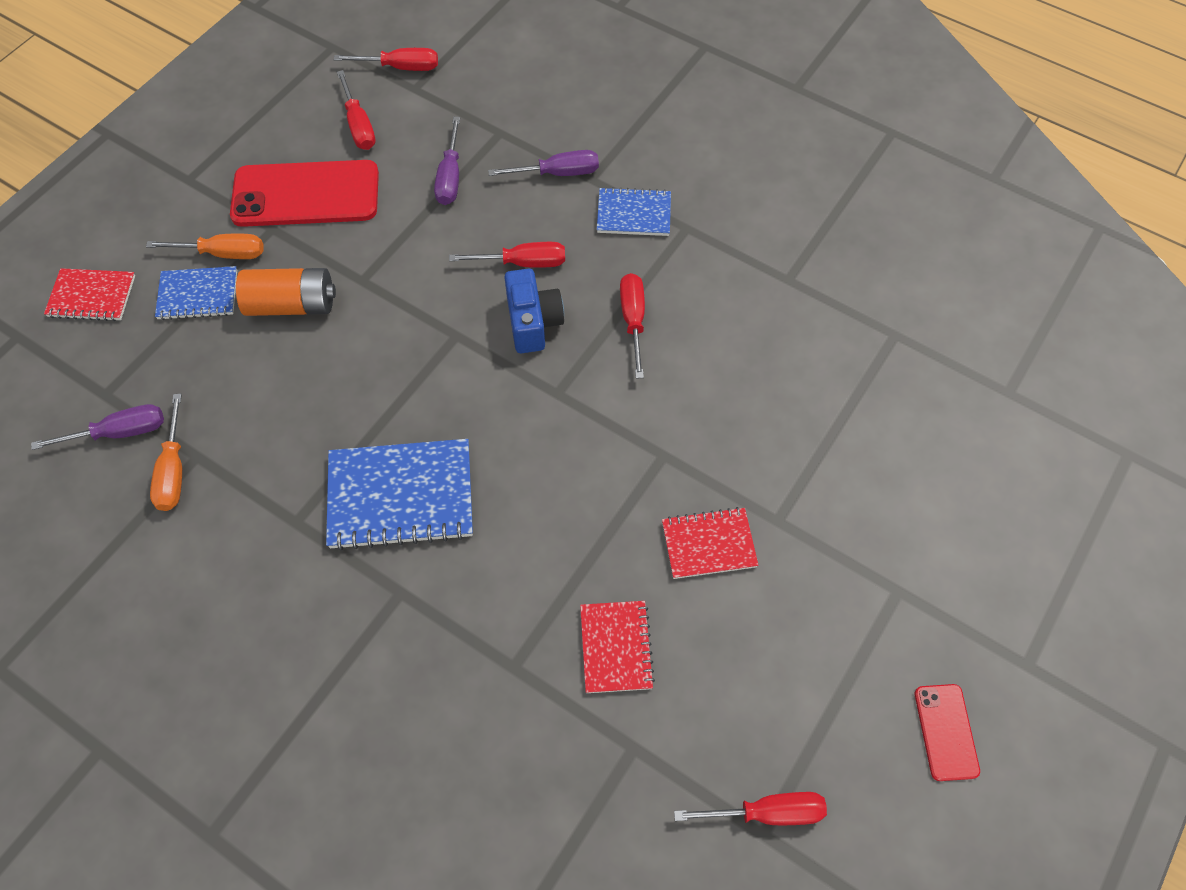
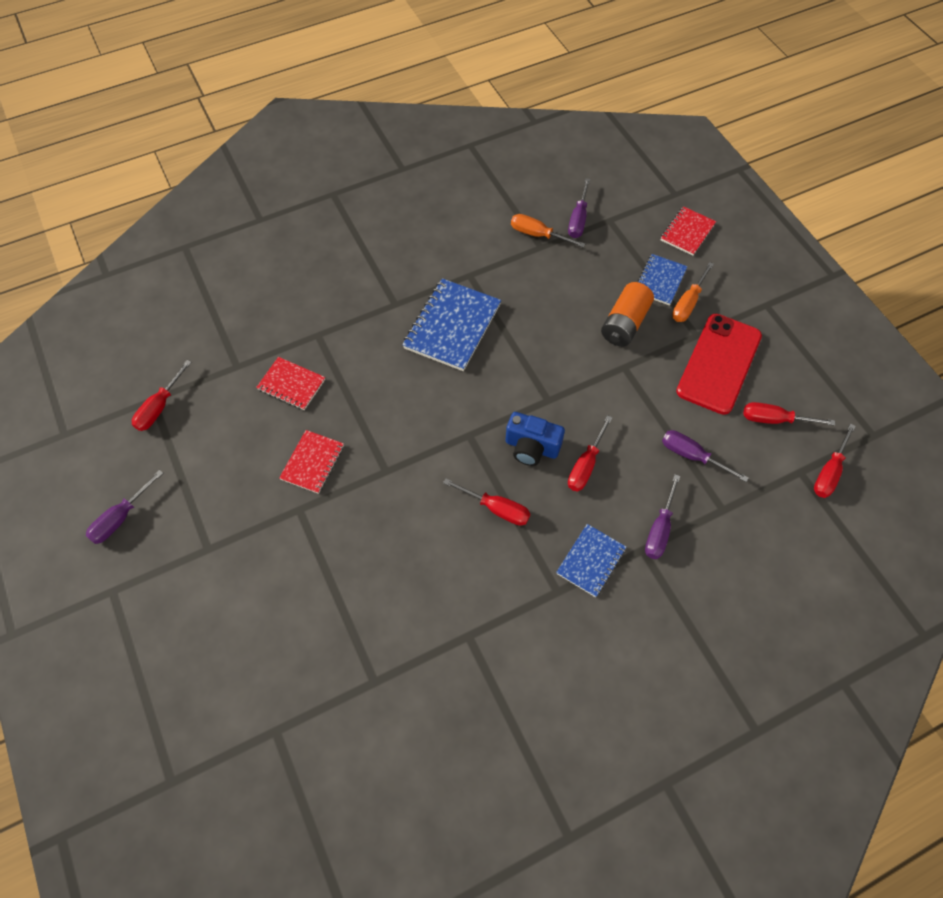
camera: 120 degrees right, 0 degrees up
red phone [915,684,980,781] -> purple screwdriver [86,470,163,544]

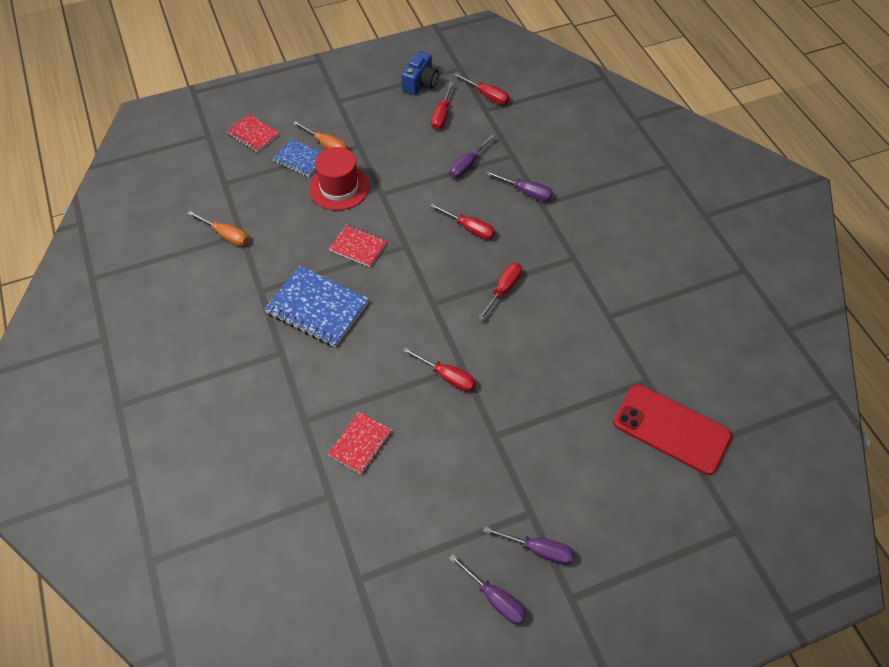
camera: 85 degrees left, 5 degrees down
red screwdriver [132,360,192,431] -> red screwdriver moved to [403,348,476,392]
red notebook [279,430,344,494] -> red notebook moved to [329,224,387,267]
blue camera [505,412,565,466] -> blue camera moved to [402,51,439,95]
orange screwdriver [511,214,585,248] -> orange screwdriver turned 90 degrees counterclockwise [187,211,249,246]
blue notebook [556,524,626,597] -> none
purple screwdriver [568,178,590,238] -> purple screwdriver moved to [483,526,574,565]
orange battery [601,282,654,346] -> red hat [309,147,370,211]
red phone [676,314,762,415] -> red phone moved to [613,384,732,475]

